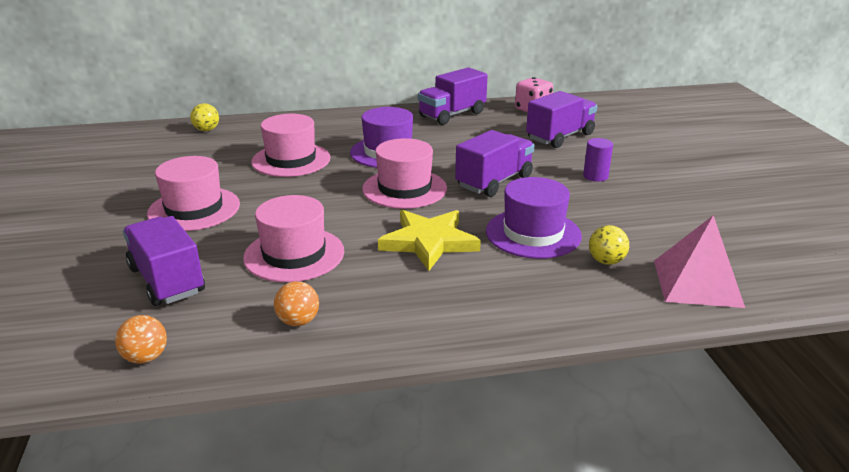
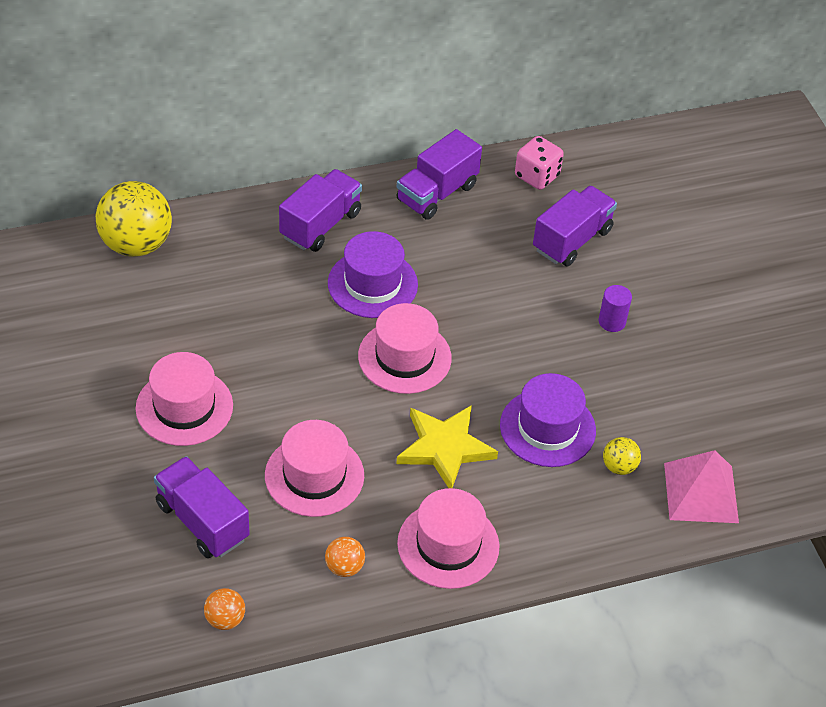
camera: 10 degrees left, 20 degrees up
yellow ball [190,103,219,131] -> yellow ball [95,181,172,257], size x2.16
pink hat [251,114,331,177] -> pink hat moved to [397,488,500,589]
purple truck [455,130,534,197] -> purple truck moved to [279,169,362,252]

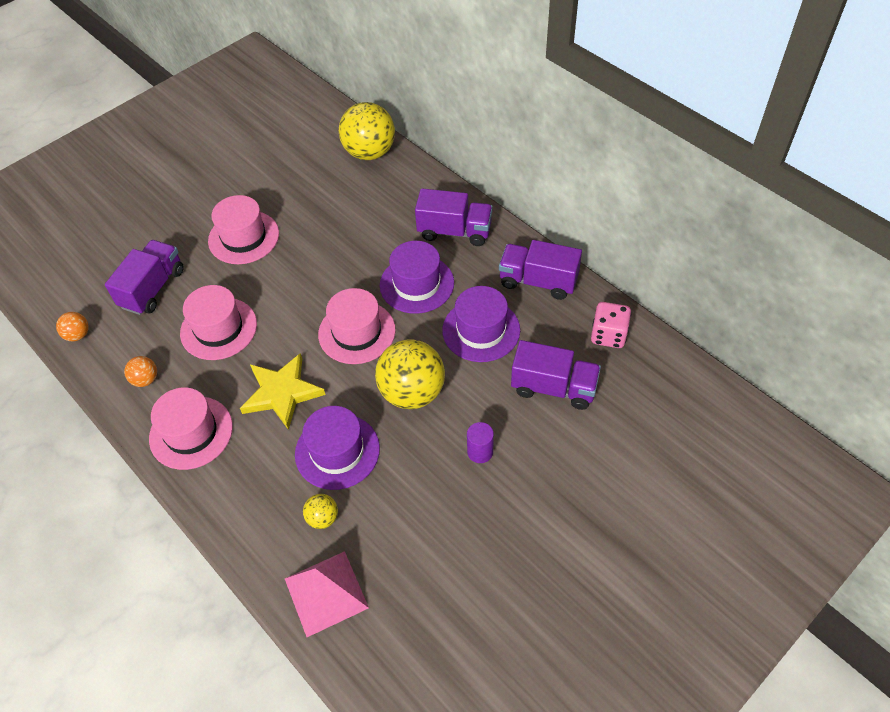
camera: 70 degrees right, 5 degrees up
none -> yellow ball [375,339,445,409]
none -> purple hat [442,286,520,362]

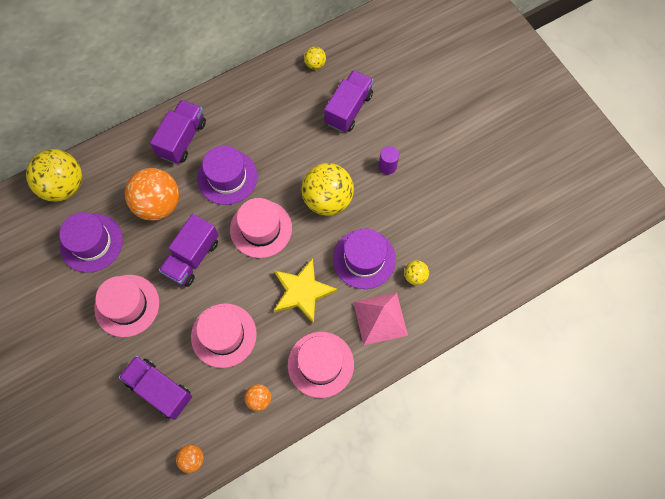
camera: 80 degrees left, 15 degrees up
pink pyramid [285,551,369,637] -> pink pyramid moved to [353,293,408,345]
purple hat [442,286,520,362] -> purple hat moved to [59,212,123,273]
purple truck [499,240,582,300] -> purple truck moved to [159,214,219,287]
pink dice [591,302,631,348] -> yellow ball [304,47,326,70]
none -> orange ball [125,168,179,221]

